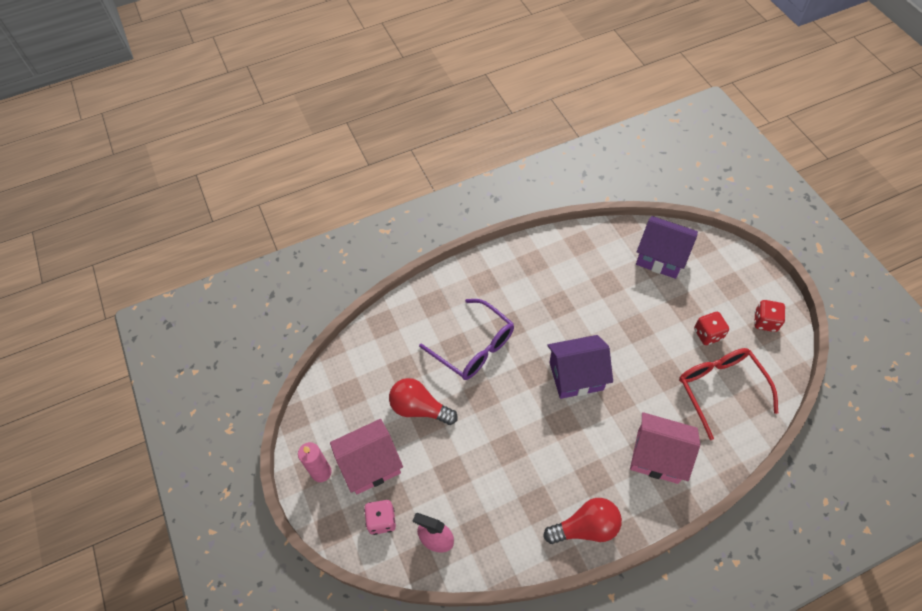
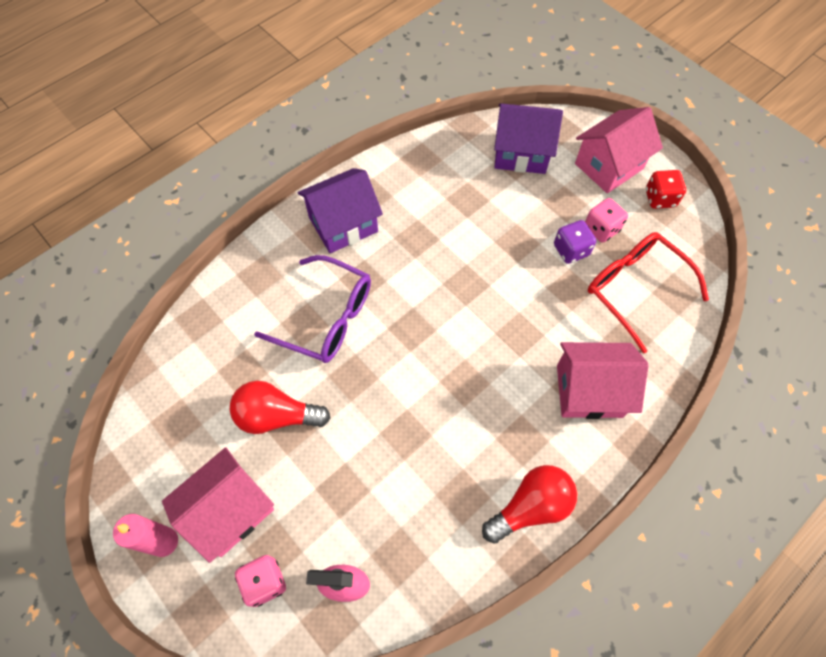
camera: 20 degrees left, 5 degrees up
purple house [547,335,613,399] -> purple house moved to [297,168,383,253]
red dice [694,312,729,345] -> pink dice [585,198,628,243]
none -> purple dice [554,220,596,264]
none -> pink house [575,107,663,193]

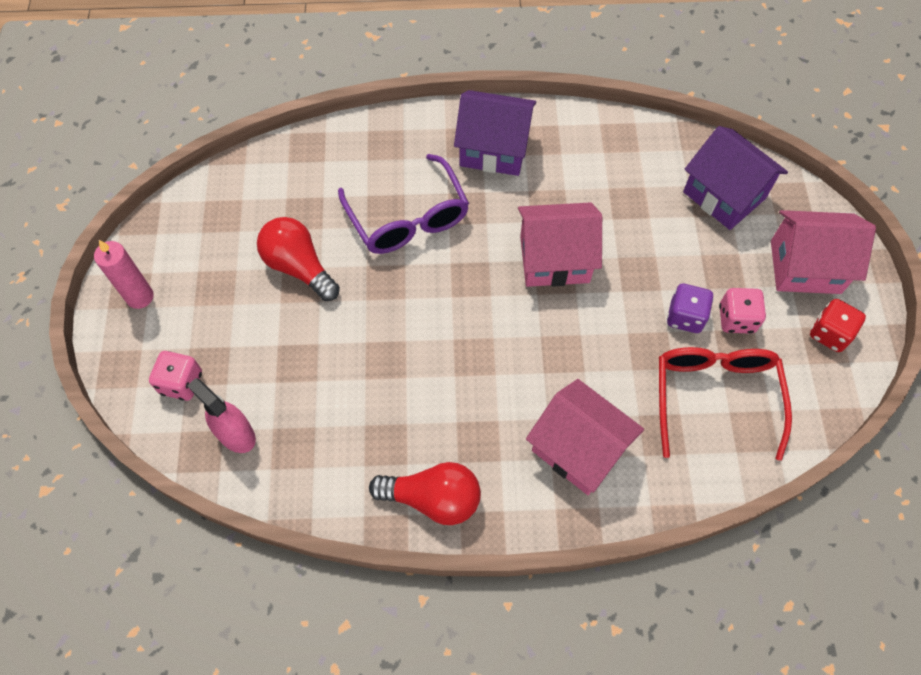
camera: 40 degrees right, 0 degrees up
pink house [162,447,274,563] -> pink house moved to [518,202,602,287]

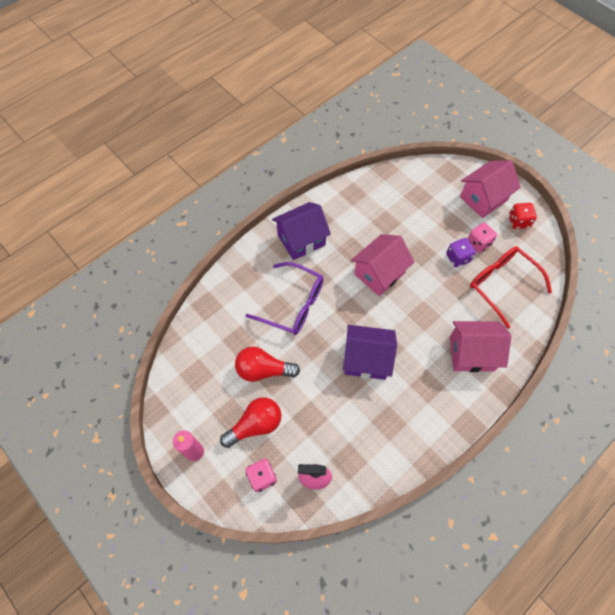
camera: 40 degrees left, 0 degrees up
red light bulb [369,462,481,525] -> red light bulb moved to [220,397,281,448]
purple house [683,126,788,230] -> purple house moved to [343,325,397,380]

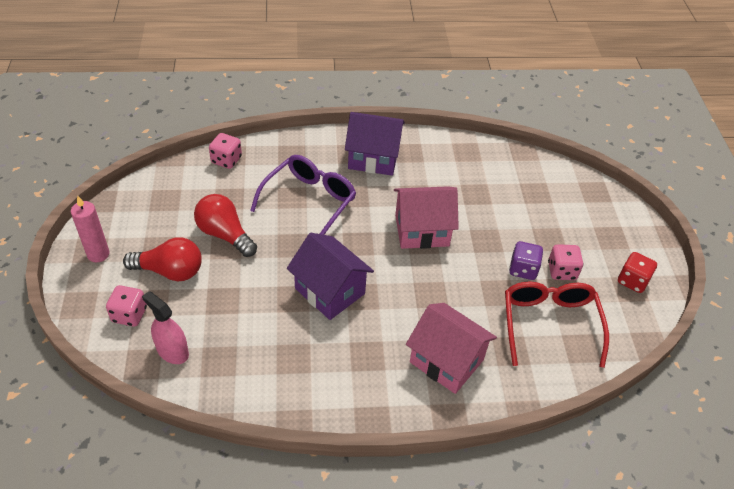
camera: 35 degrees right, 15 degrees down
purple glasses [245,262,324,335] -> purple glasses turned 120 degrees counterclockwise [250,155,356,235]
pink house [460,160,521,218] -> none
none -> pink dice [209,133,242,169]

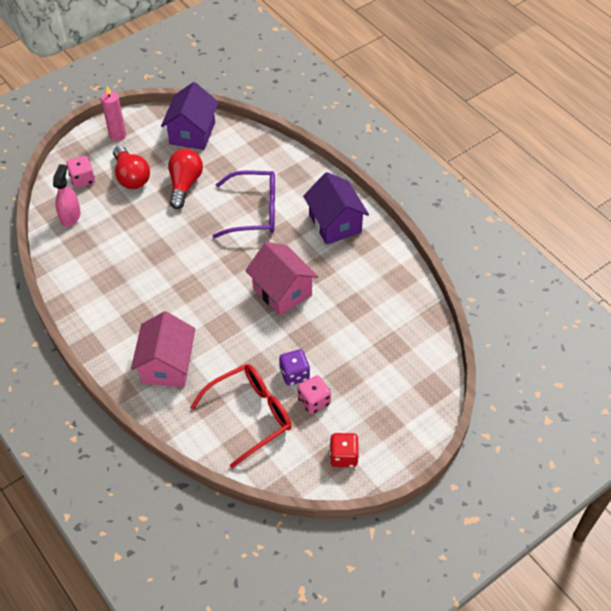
camera: 60 degrees right, 5 degrees up
pink dice [209,133,242,169] -> none
purple house [287,233,374,320] -> purple house moved to [161,82,219,150]

